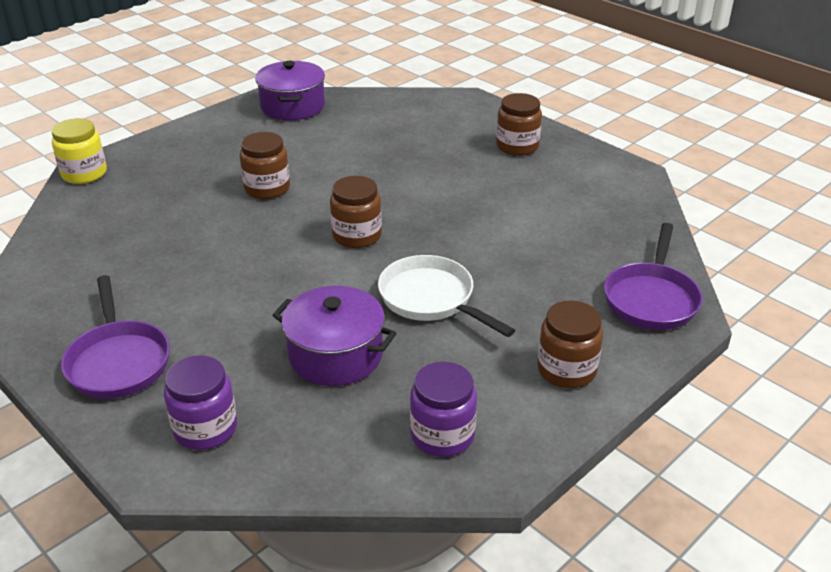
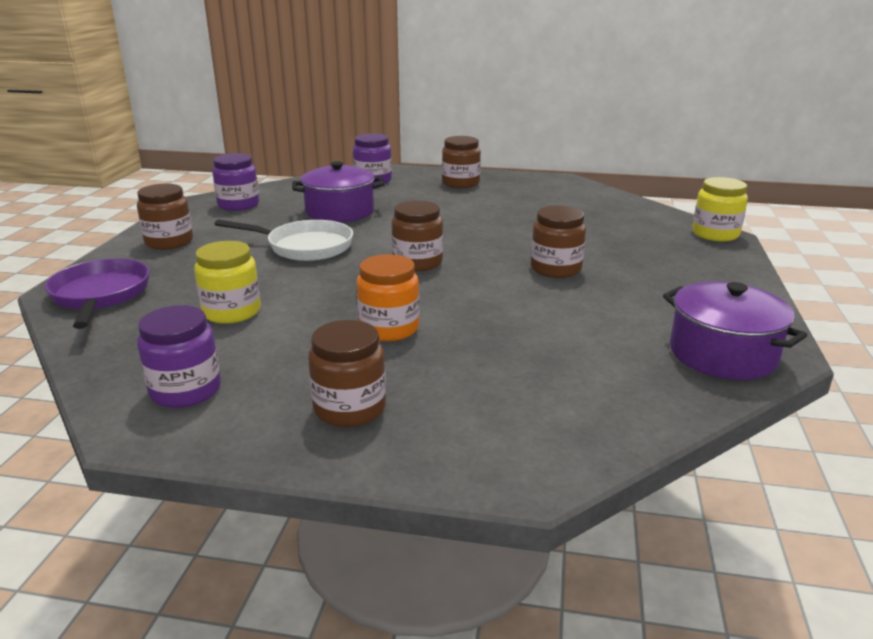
camera: 145 degrees right, 10 degrees down
purple pan [61,275,170,399] -> brown jar [442,136,481,188]
none -> purple jar [137,305,221,408]
none -> yellow jar [194,241,261,324]
none -> orange jar [356,254,420,341]

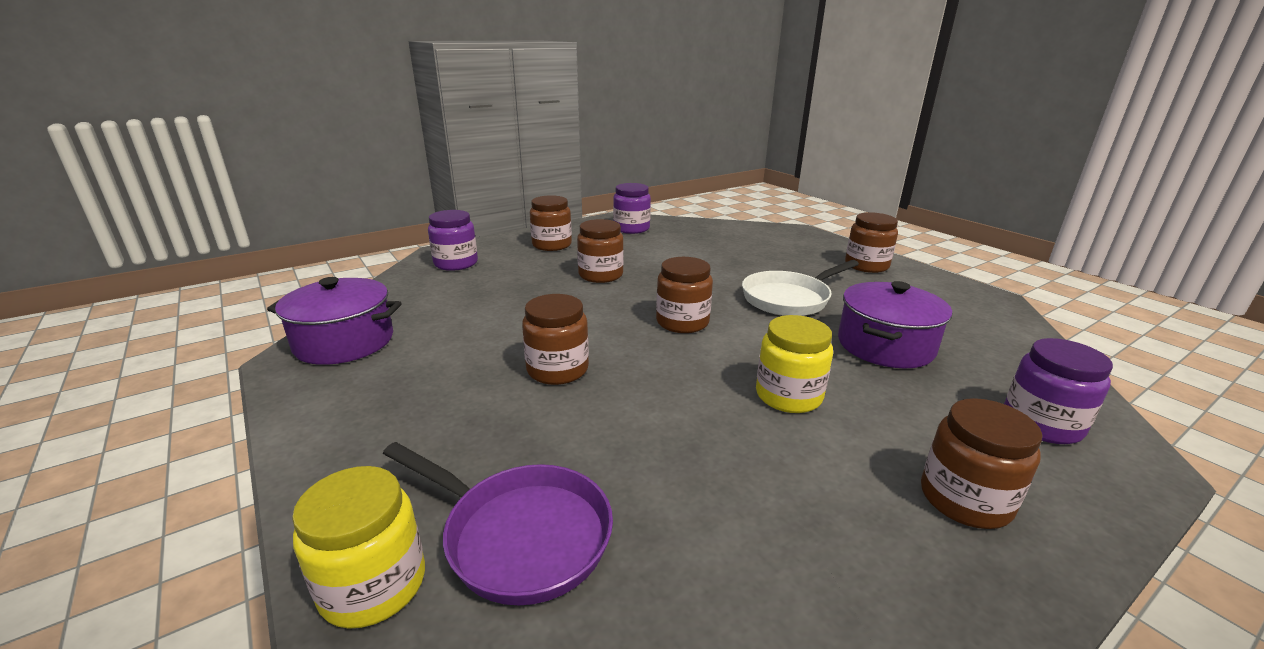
camera: 135 degrees right, 0 degrees up
purple pan [45,258,150,329] -> purple pan moved to [383,442,613,605]
yellow jar [194,241,261,324] -> yellow jar moved to [756,315,833,413]
purple jar [212,153,259,211] -> purple jar moved to [428,210,478,271]
orange jar [356,254,420,341] -> brown jar [577,219,624,283]

